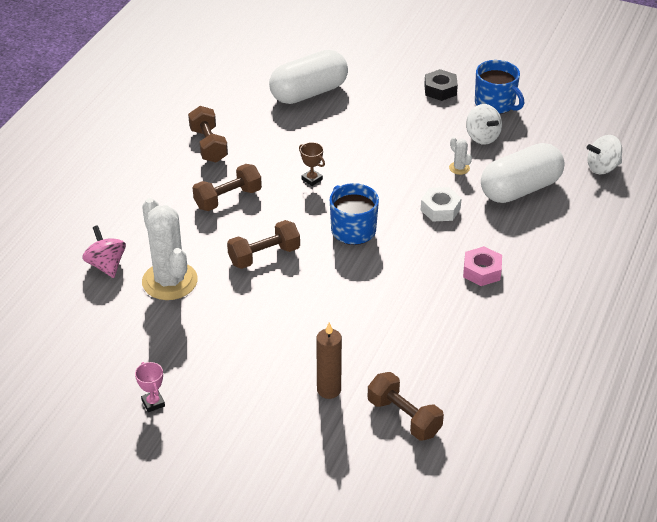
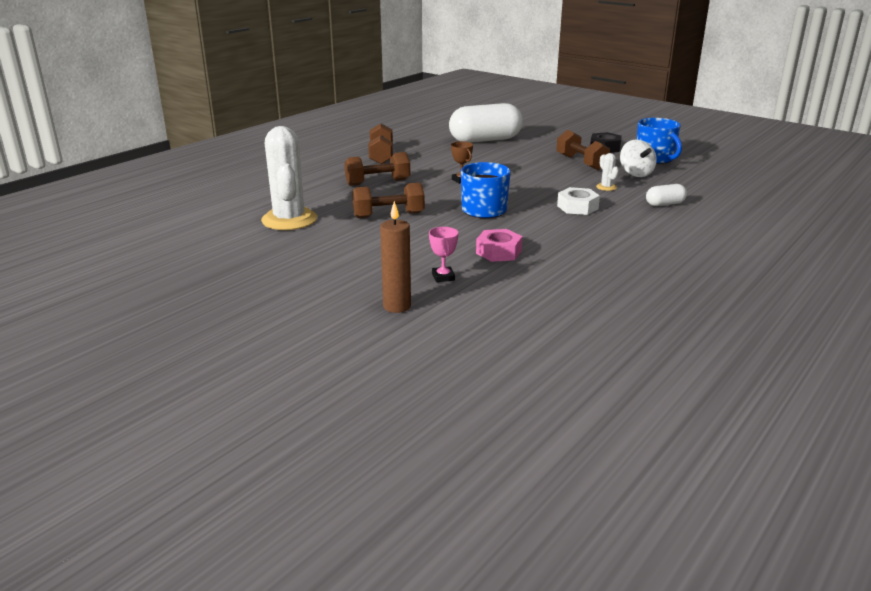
camera: 15 degrees right, 15 degrees down
pink spinning top [82,225,126,278] -> none
pink trophy [135,362,165,412] -> pink trophy moved to [429,227,458,282]
brown dumbbell [368,372,444,441] -> brown dumbbell moved to [556,130,610,170]
pink nut [463,246,502,286] -> pink nut moved to [476,229,522,262]
white capsule [481,143,564,203] -> white capsule [646,184,687,206], size x0.45
white spinning top [587,135,622,174] -> none

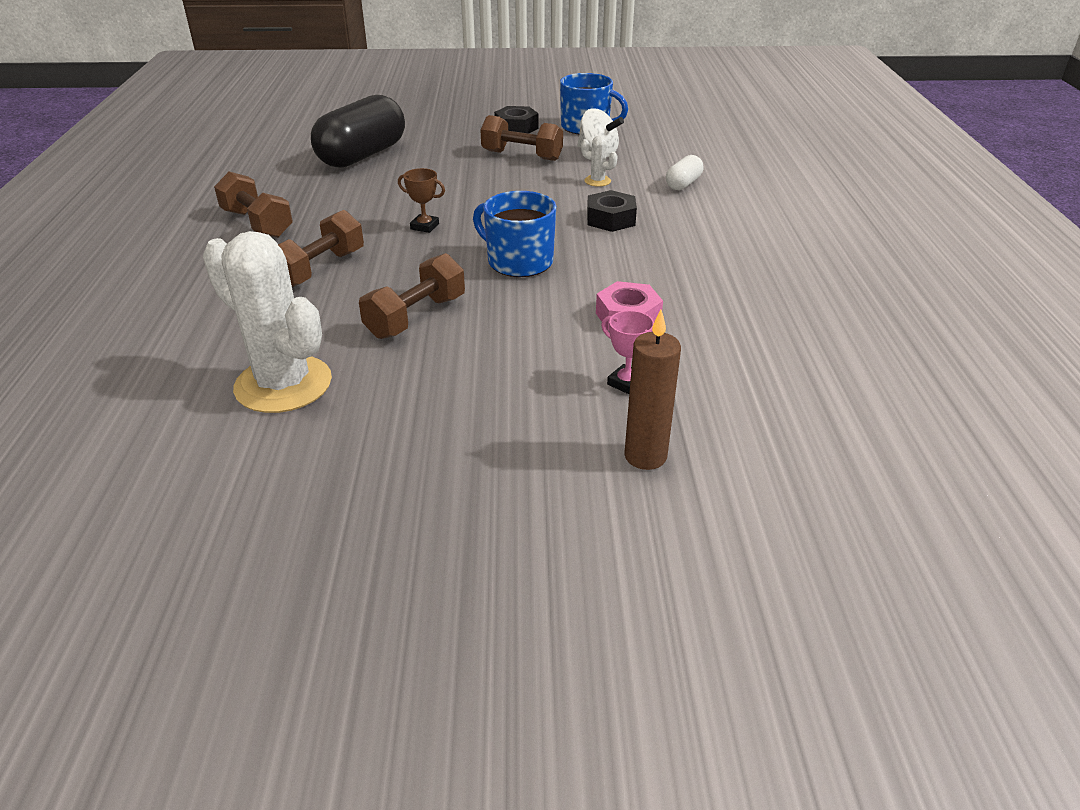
camera: 40 degrees left, 10 degrees up
white capsule [449,103,523,143] -> black capsule [311,95,405,168]
white nut [557,187,600,215] -> black nut [587,190,637,232]

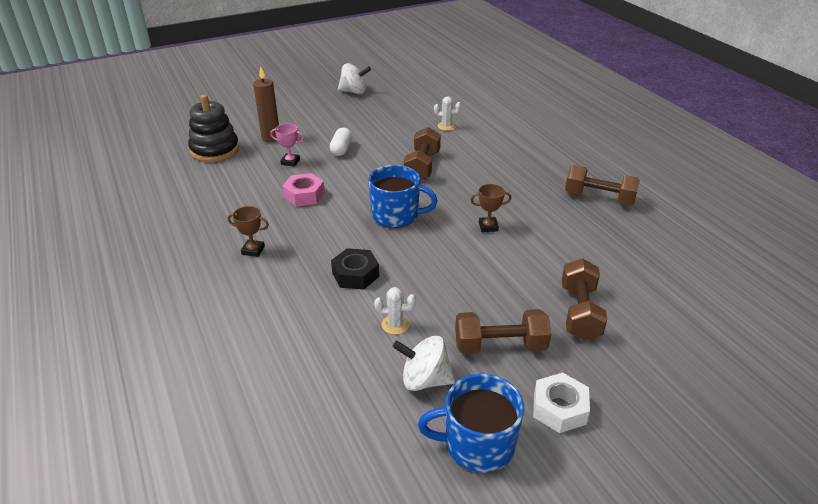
camera: 155 degrees right, 0 degrees up
white cactus [203,231,332,413] -> white cactus [434,96,461,131], size x0.41
brown dumbbell [278,210,364,287] -> brown dumbbell moved to [562,258,607,341]
black capsule [311,95,405,168] -> none
black nut [494,106,538,134] -> white nut [533,373,590,433]
white capsule [666,155,703,190] -> white capsule moved to [330,128,352,156]
none -> black stacking toy [188,95,239,162]
none -> brown trophy [228,206,269,257]
none -> white spinning top [338,63,371,94]

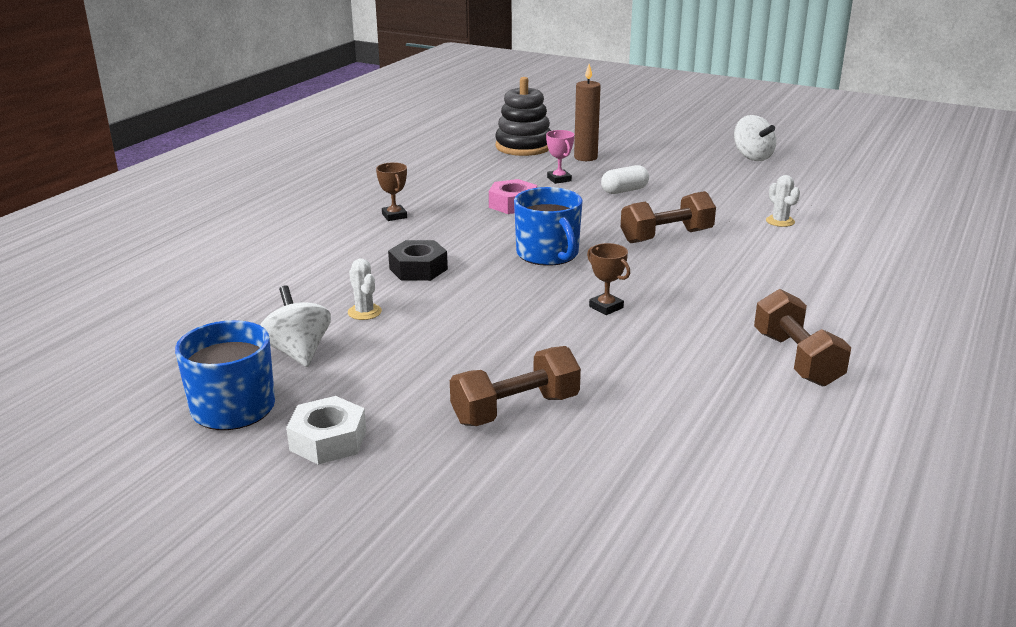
camera: 55 degrees right, 10 degrees down
brown dumbbell [455,309,551,354] -> none

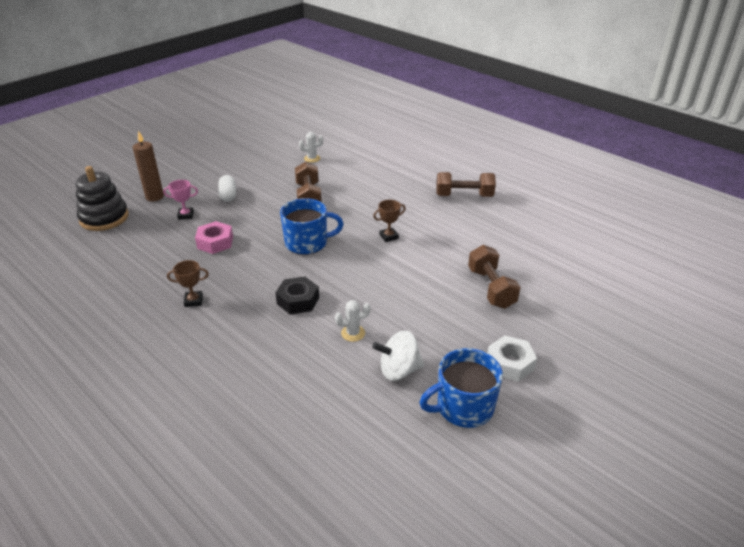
camera: 75 degrees left, 10 degrees up
white spinning top [734,115,776,161] -> none

